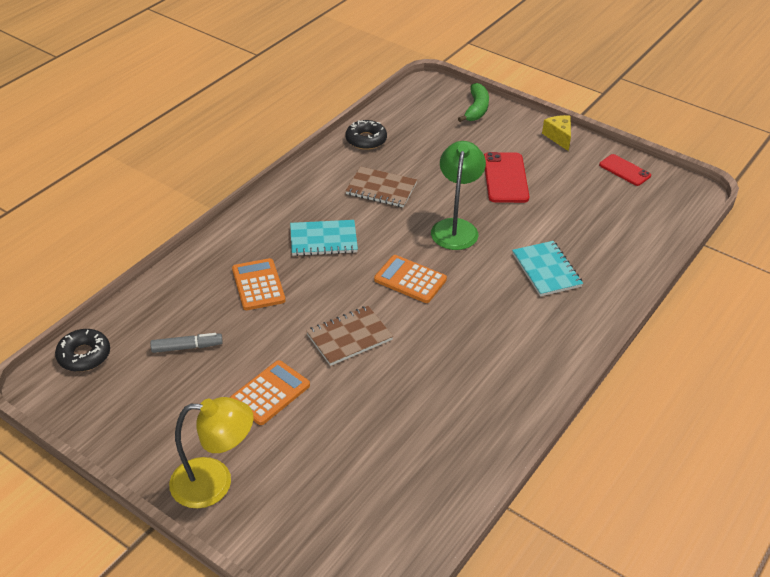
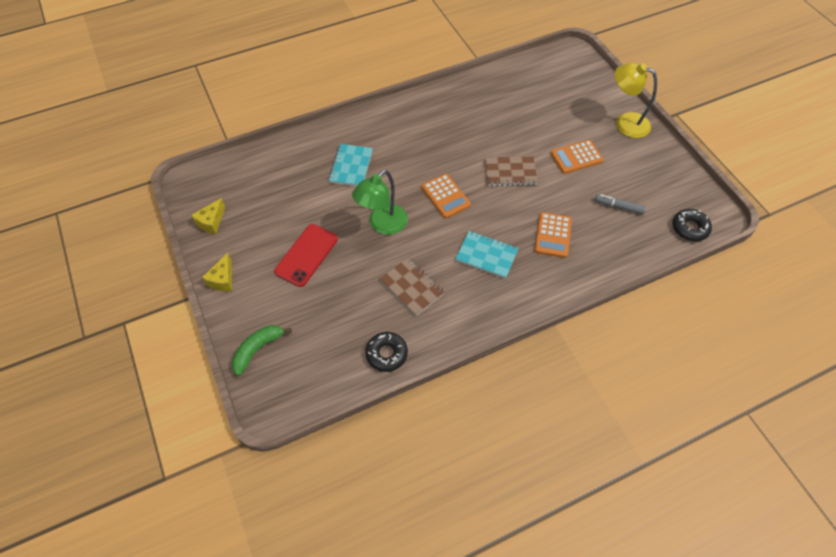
camera: 150 degrees left, 15 degrees up
red phone [599,154,651,186] -> yellow cheese [191,198,225,234]

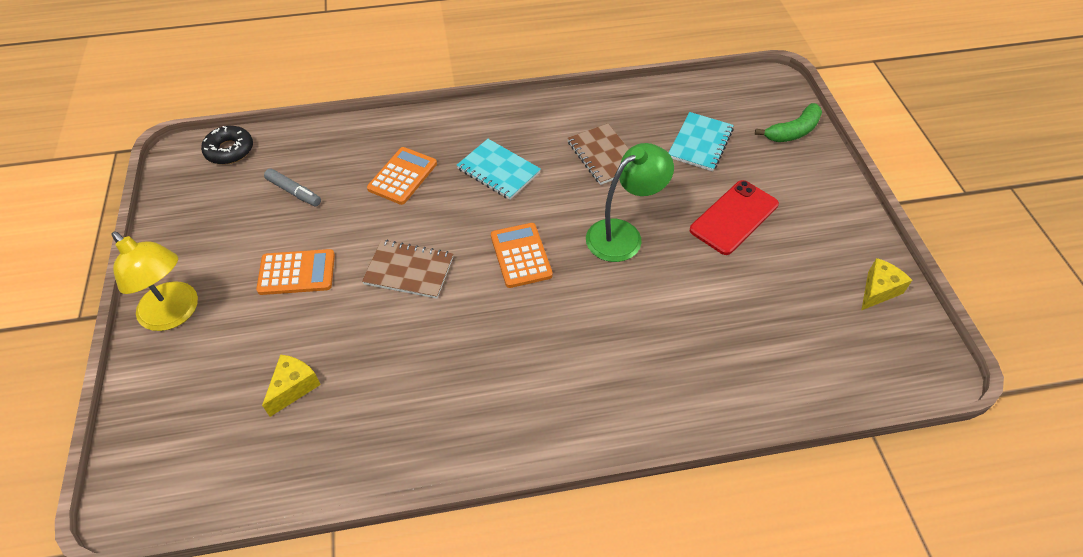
camera: 165 degrees left, 5 degrees down
yellow cheese [202,253,232,291] -> yellow cheese moved to [262,354,321,417]
turquoise notebook [328,144,373,186] -> turquoise notebook moved to [669,112,734,172]
black donut [365,332,408,372] -> none

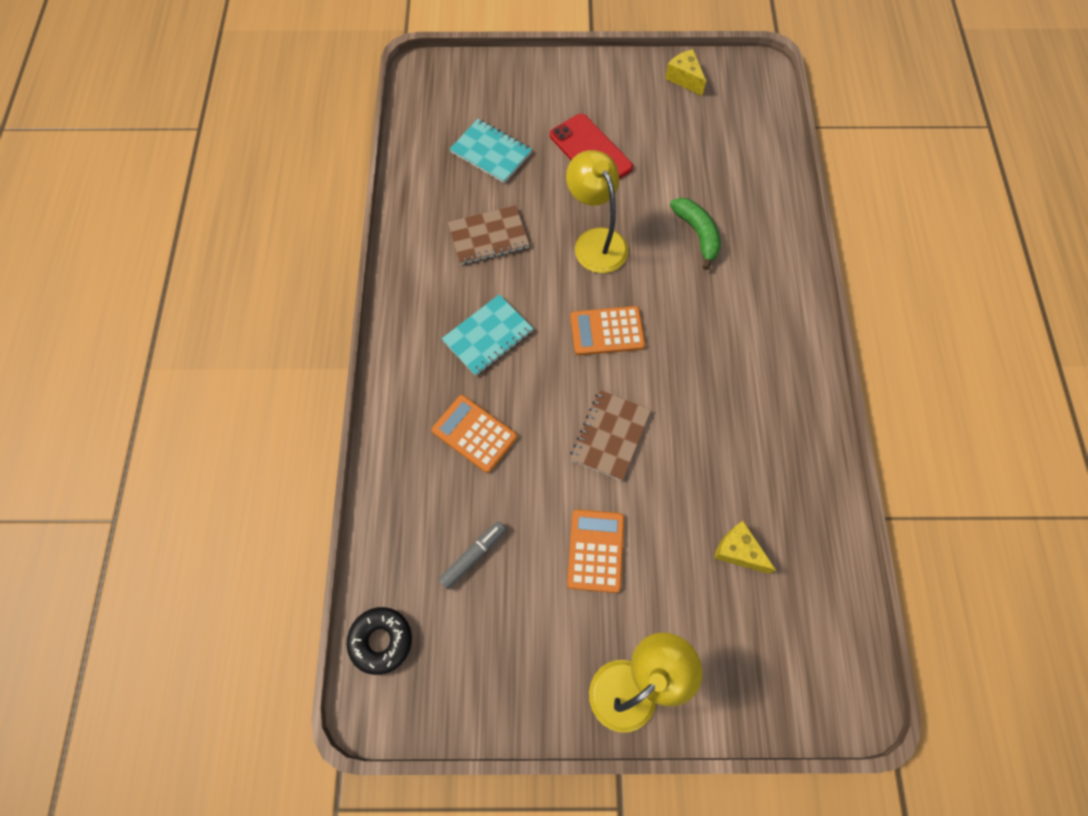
camera: 80 degrees left, 15 degrees up
green lamp [586,143,674,262] -> yellow lamp [566,150,628,273]
green banana [755,103,822,142] -> green banana moved to [670,198,721,270]

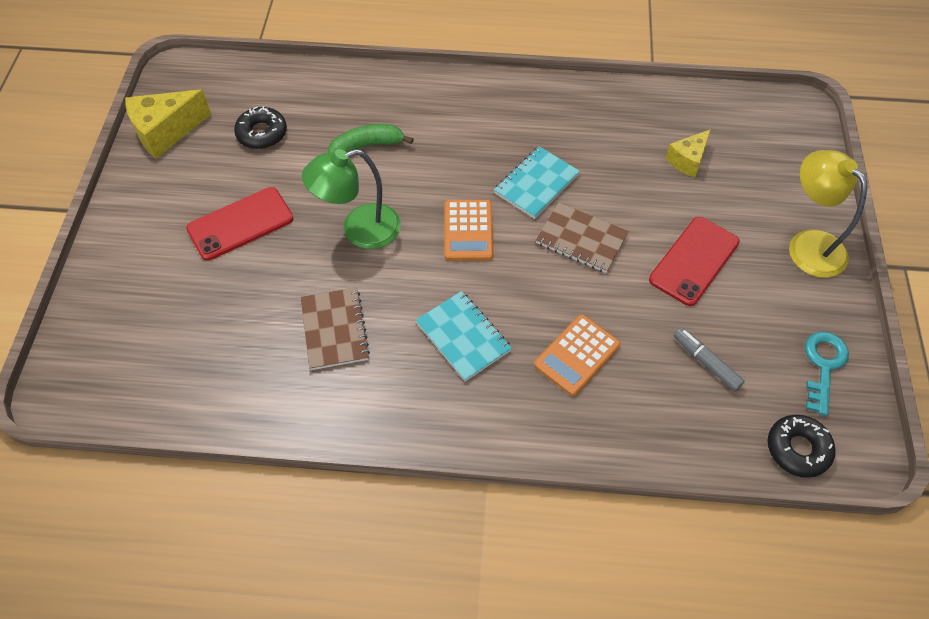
camera: 85 degrees left, 10 degrees down
turquoise notebook [450,119,532,183] -> turquoise notebook moved to [494,146,580,219]
yellow lamp [566,150,628,273] -> green lamp [302,149,401,249]
orange calculator [567,509,624,593] -> red phone [649,217,740,306]
yellow cheese [665,49,706,96] -> yellow cheese [125,89,211,159], size x1.61
none -> black donut [234,106,287,149]
none -> turquoise key [805,332,849,416]

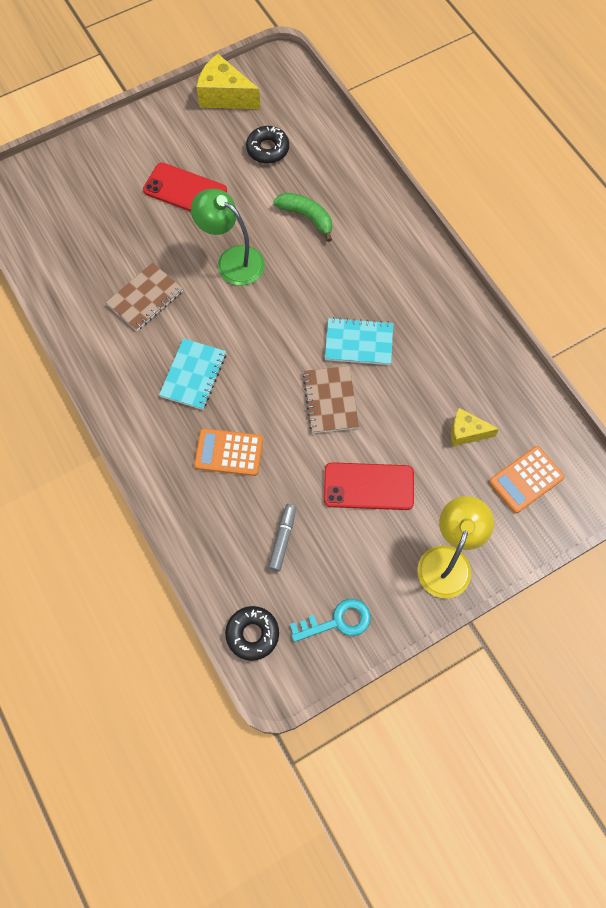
camera: 55 degrees right, 10 degrees up
orange calculator [445,200,493,261] -> orange calculator moved to [489,446,565,513]

